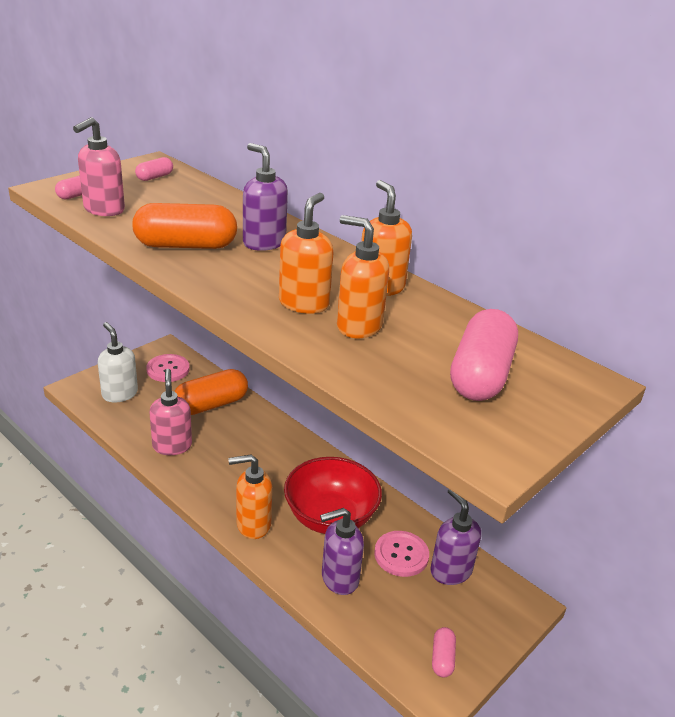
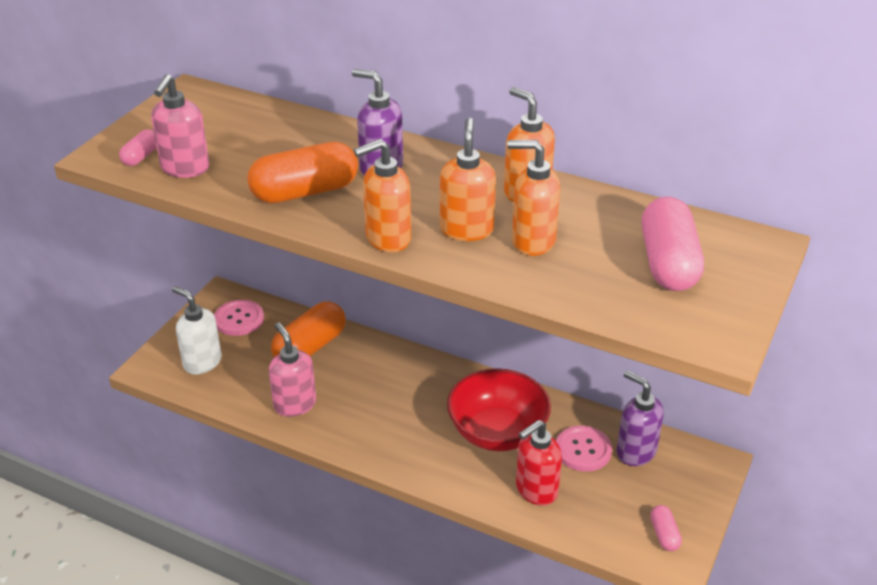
camera: 15 degrees left, 5 degrees up
pink capsule [135,157,173,181] -> none
orange soap dispenser [228,454,272,539] -> orange soap dispenser moved to [354,139,411,252]
purple soap dispenser [320,508,364,595] -> red soap dispenser [516,420,562,506]

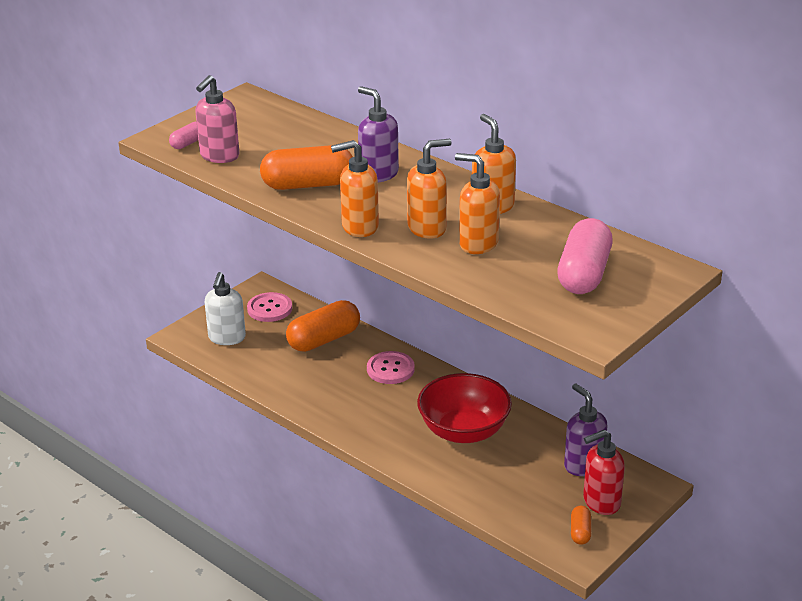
camera: 15 degrees right, 5 degrees down
white soap dispenser [172,286,222,374] -> white soap dispenser turned 135 degrees counterclockwise [205,272,246,345]
pink soap dispenser [269,322,316,417] -> none
orange soap dispenser [440,118,496,241] -> orange soap dispenser turned 45 degrees clockwise [407,139,452,239]
red soap dispenser [516,420,562,506] -> red soap dispenser moved to [583,430,625,515]
pink button [556,426,612,472] -> pink button moved to [367,351,415,384]
pink capsule [650,505,682,551] -> orange capsule [571,506,591,545]

